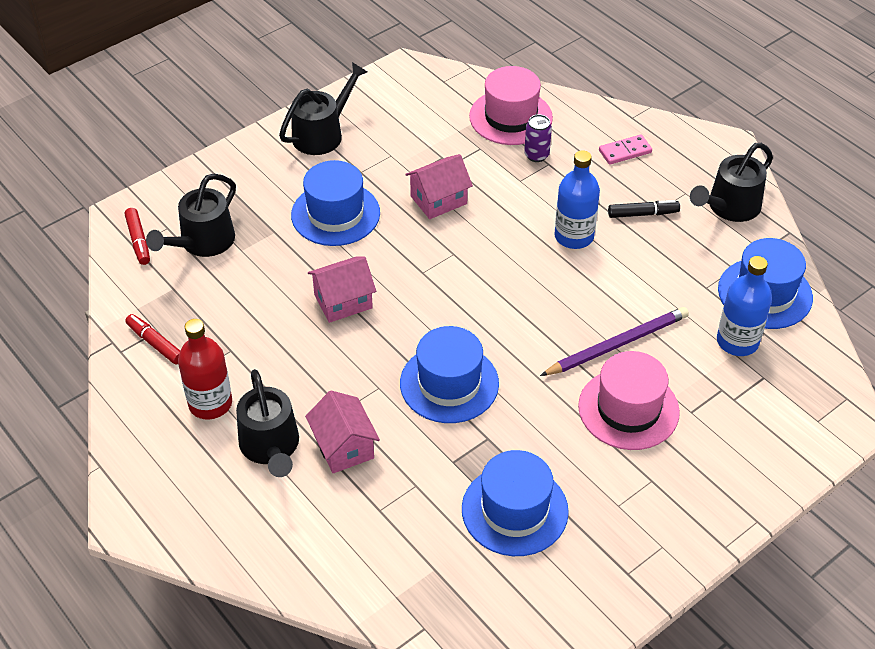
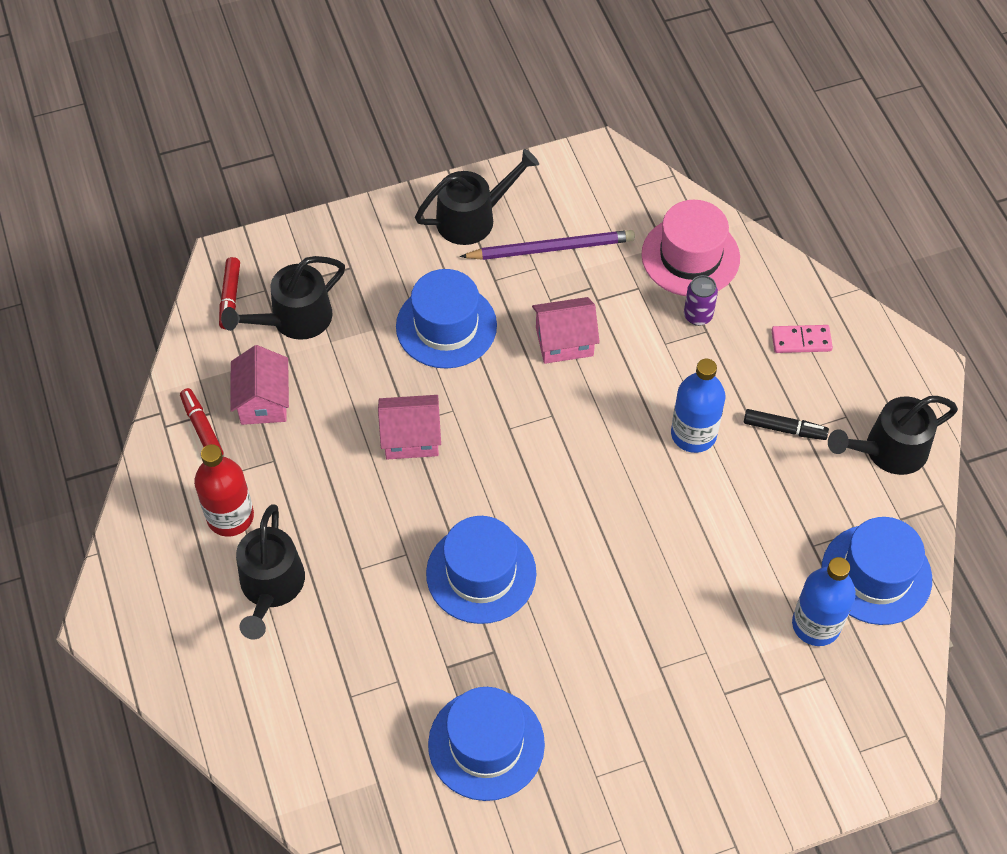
camera: 20 degrees right, 10 degrees up
pink house [305,390,380,473] -> pink house moved to [230,345,289,425]
purple pencil [540,307,689,376] -> purple pencil moved to [460,230,635,260]
pink hat [578,351,680,450] -> none

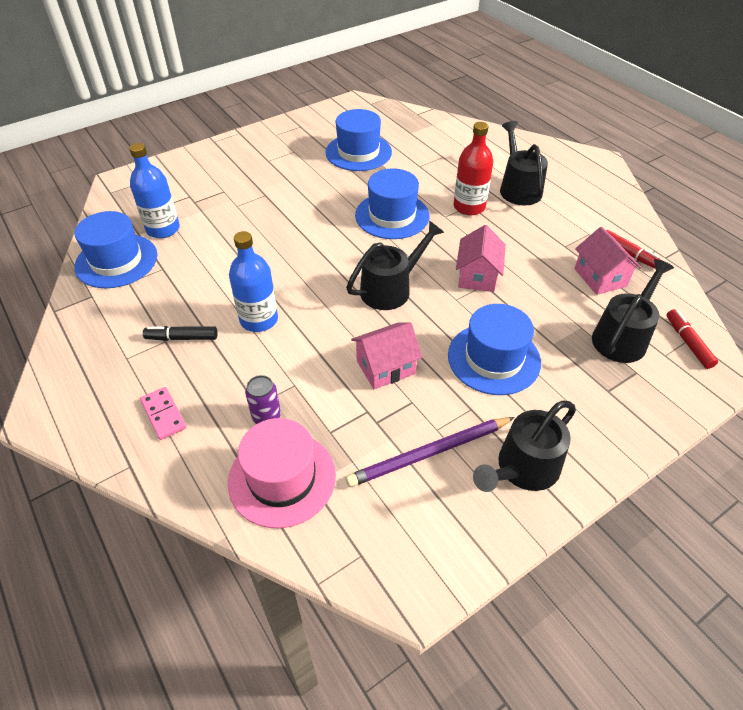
camera: 165 degrees right, 10 degrees down
red bottle [194,444,254,537] -> red bottle moved to [454,122,493,215]
pink house [378,395,441,459] -> pink house turned 60 degrees counterclockwise [456,225,506,292]
pink domino [771,325,833,353] -> pink domino turned 75 degrees clockwise [140,387,186,440]
black watering can [828,396,958,475] -> black watering can moved to [346,221,444,310]

